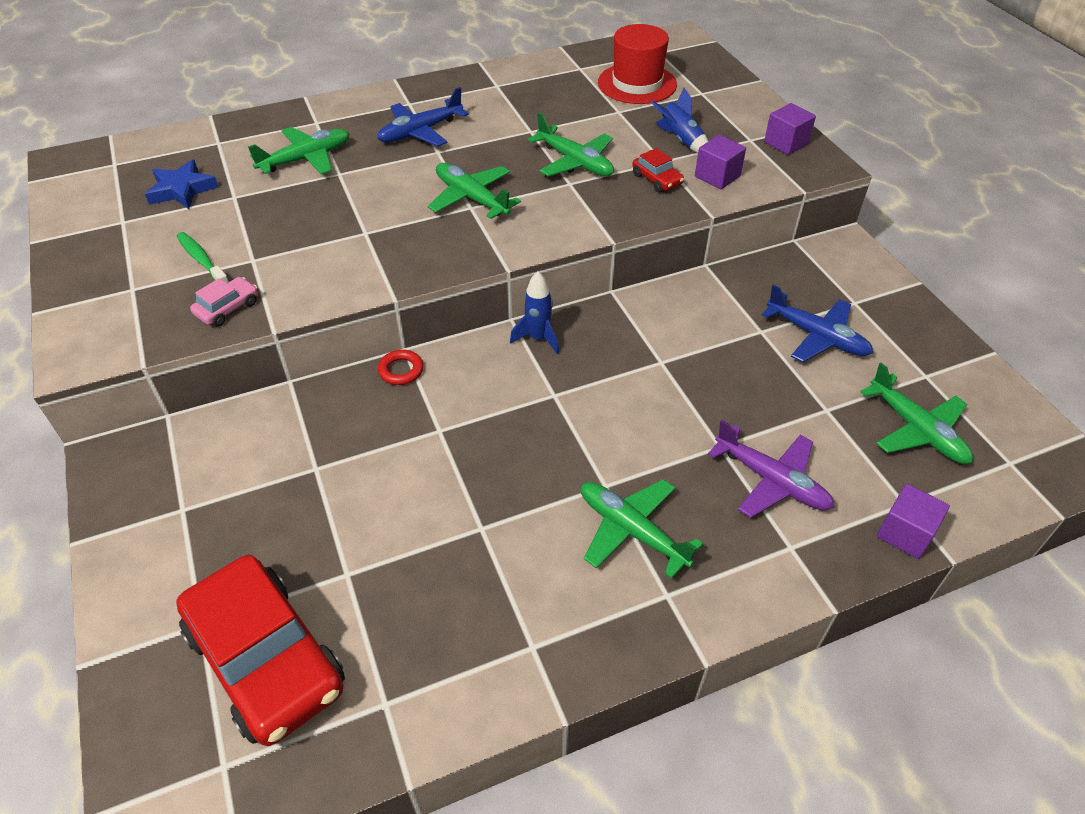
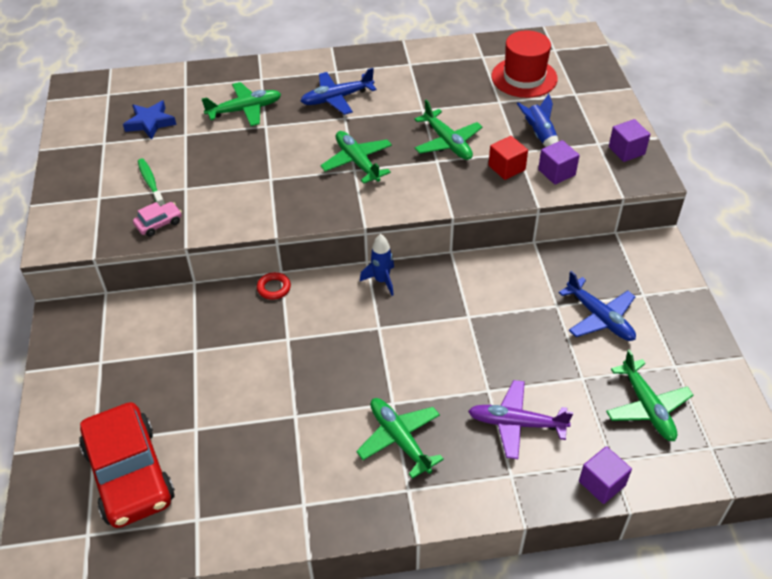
camera: 15 degrees right, 0 degrees up
red car [632,148,684,192] -> red cube [488,136,528,180]
purple plane [708,420,834,518] -> purple plane turned 135 degrees clockwise [468,380,573,459]

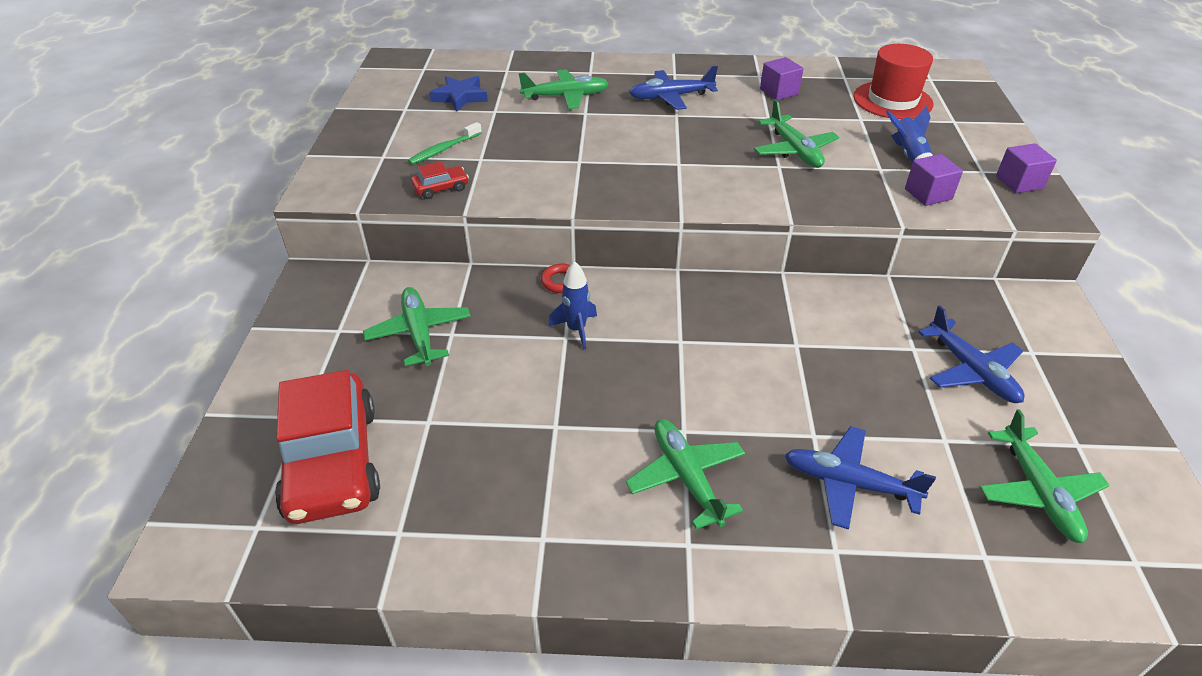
camera: 10 degrees right, 5 degrees down
pink car [133,202,182,237] -> red car [411,161,469,199]
green toothbrush [138,158,165,206] -> green toothbrush turned 120 degrees counterclockwise [408,122,482,165]
green plane [320,131,392,184] -> green plane moved to [363,287,471,366]
blue rocket [360,234,394,296] -> blue rocket moved to [548,261,597,349]
purple plane [468,380,573,459] -> blue plane [784,426,936,529]
red cube [488,136,528,180] -> none
purple cube [579,446,632,504] -> purple cube moved to [760,57,804,100]

